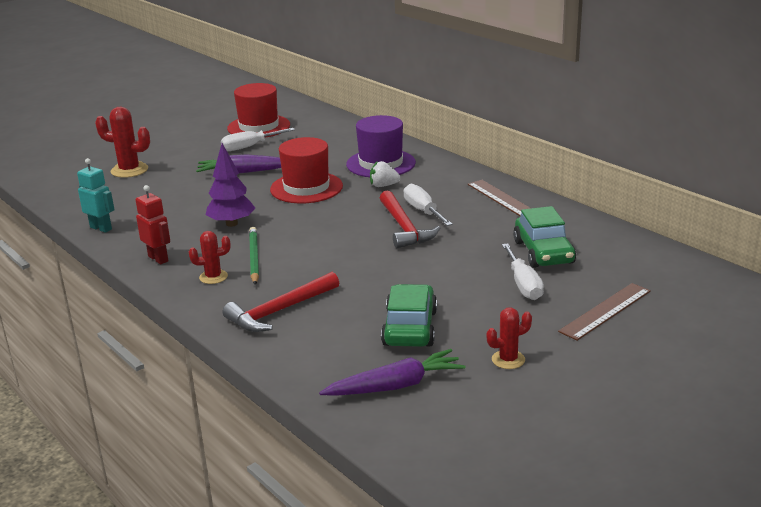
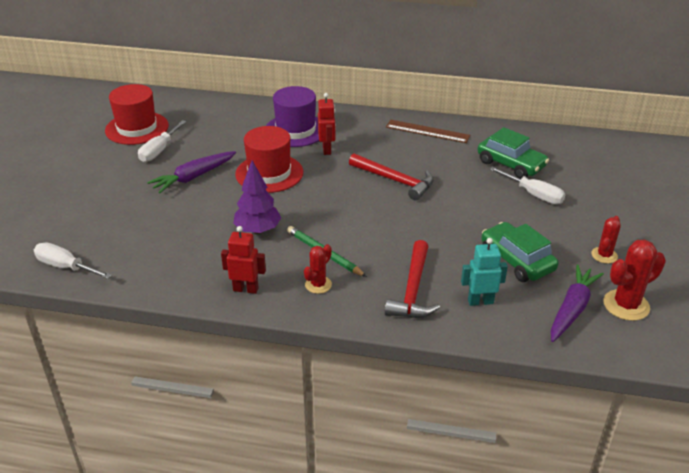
camera: 40 degrees left, 10 degrees up
turquoise robot [77,158,114,233] -> turquoise robot moved to [461,238,508,306]
red cactus [95,107,150,178] -> red cactus moved to [603,240,666,321]
white strawberry [370,161,401,187] -> red robot [318,93,336,155]
white screwdriver [404,184,453,226] -> white screwdriver moved to [34,242,112,279]
brown ruler [558,283,651,341] -> none

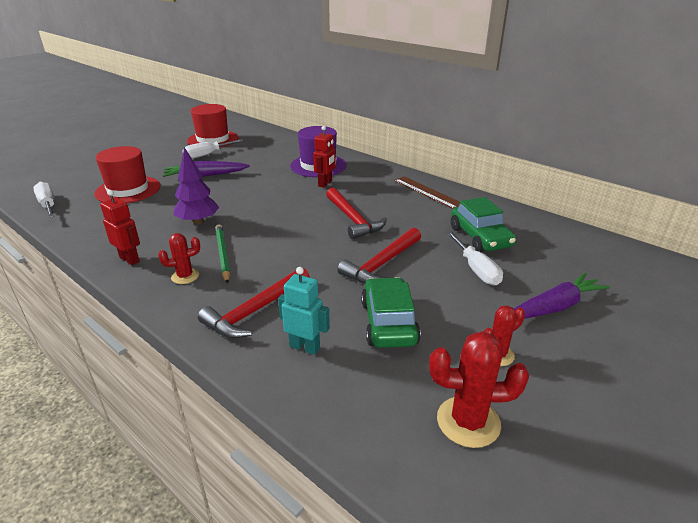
camera: 30 degrees right, 5 degrees down
red hat [235,126,303,193] -> red hat moved to [94,146,160,203]
purple carrot [551,264,604,342] -> purple carrot moved to [514,272,610,319]
none -> red hammer [338,228,421,284]

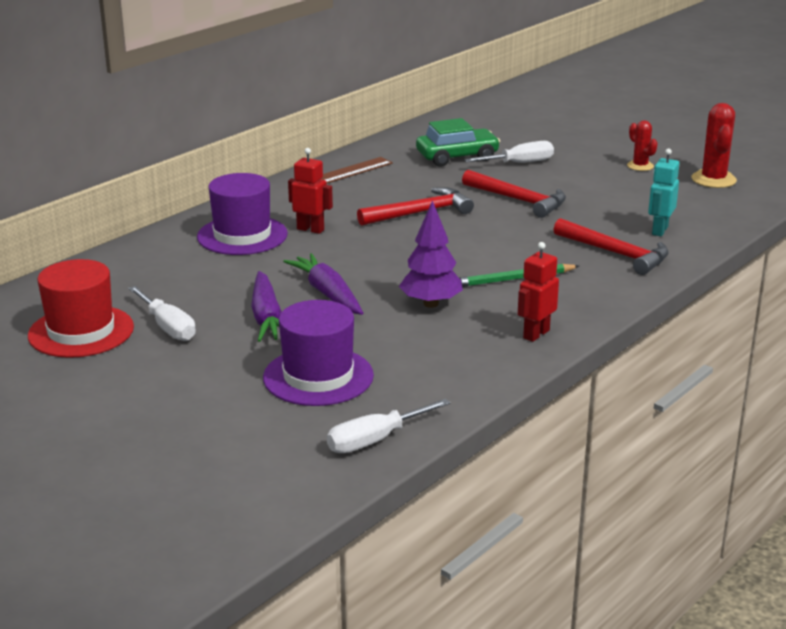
camera: 90 degrees left, 5 degrees down
red hat [94,146,160,203] -> purple hat [263,300,374,406]
red cactus [158,233,200,284] -> none
green car [361,277,421,348] -> none
purple carrot [514,272,610,319] -> purple carrot moved to [283,253,363,315]

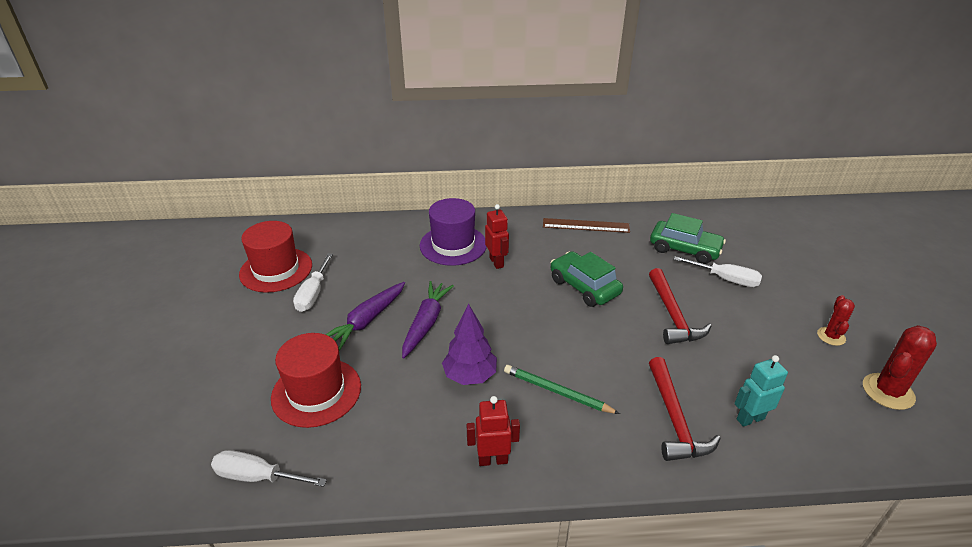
camera: 45 degrees right, 10 degrees up
purple hat [263,300,374,406] -> red hat [271,333,361,428]
red hammer [357,187,474,226] -> green car [551,251,623,307]

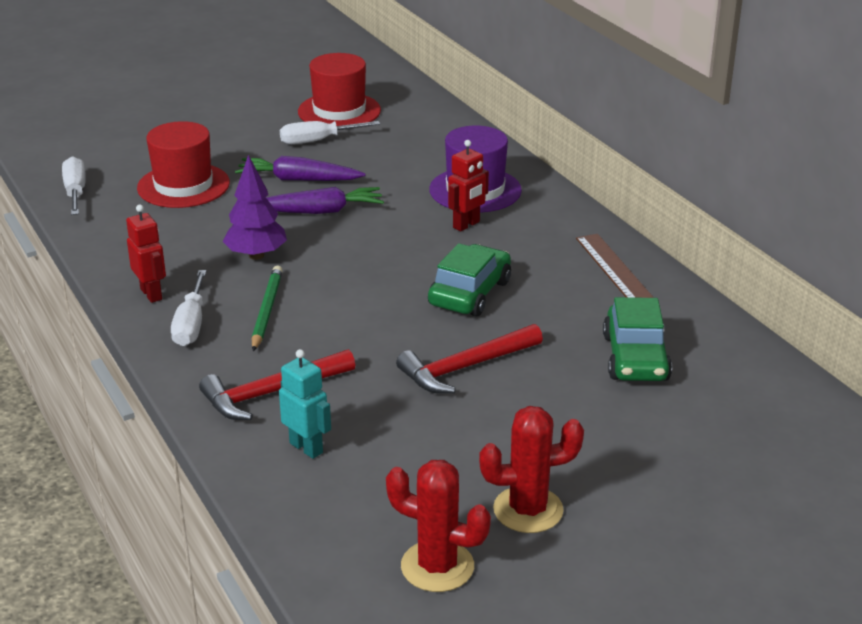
camera: 65 degrees right, 5 degrees down
white screwdriver [673,256,762,287] -> white screwdriver moved to [171,270,206,346]
red cactus [817,295,855,346] -> red cactus [479,406,584,533], size x1.63

